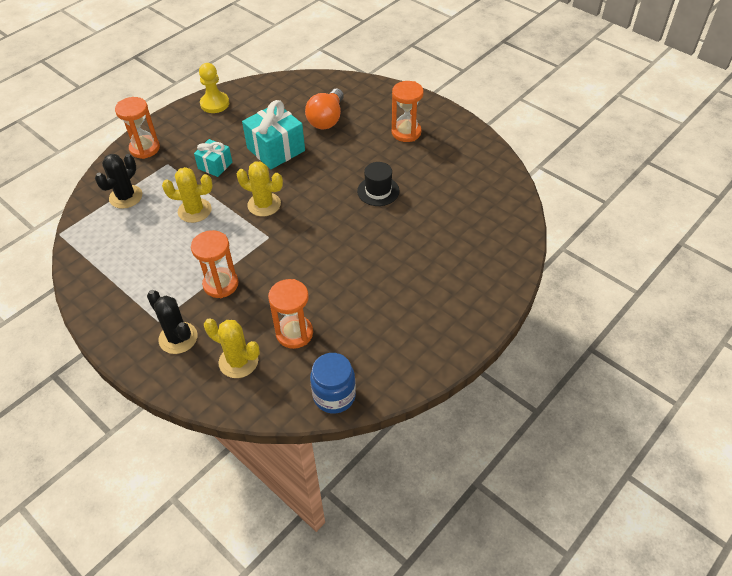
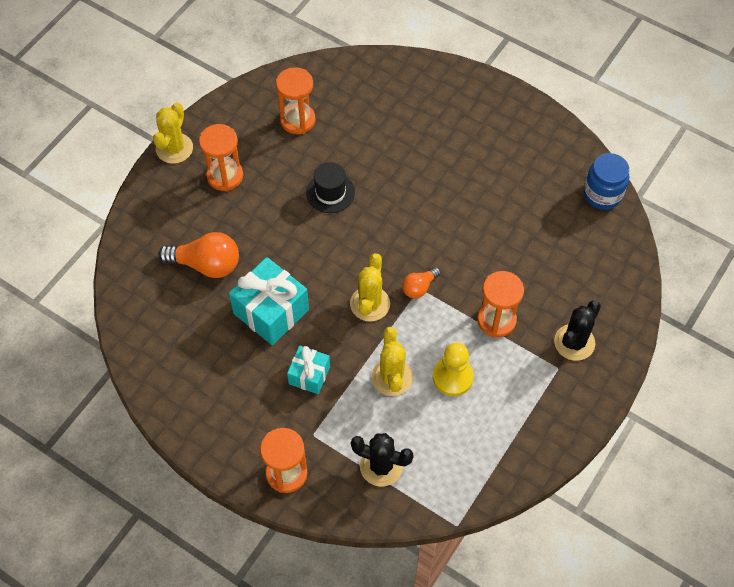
camera: 100 degrees left, 10 degrees up
yellow pawn [199,63,229,113] -> yellow pawn moved to [433,342,474,396]
yellow cactus [204,318,260,378] -> yellow cactus moved to [153,102,193,164]
orange hourglass [268,279,313,349] -> orange hourglass moved to [276,67,315,134]
none -> orange light bulb [402,267,441,299]

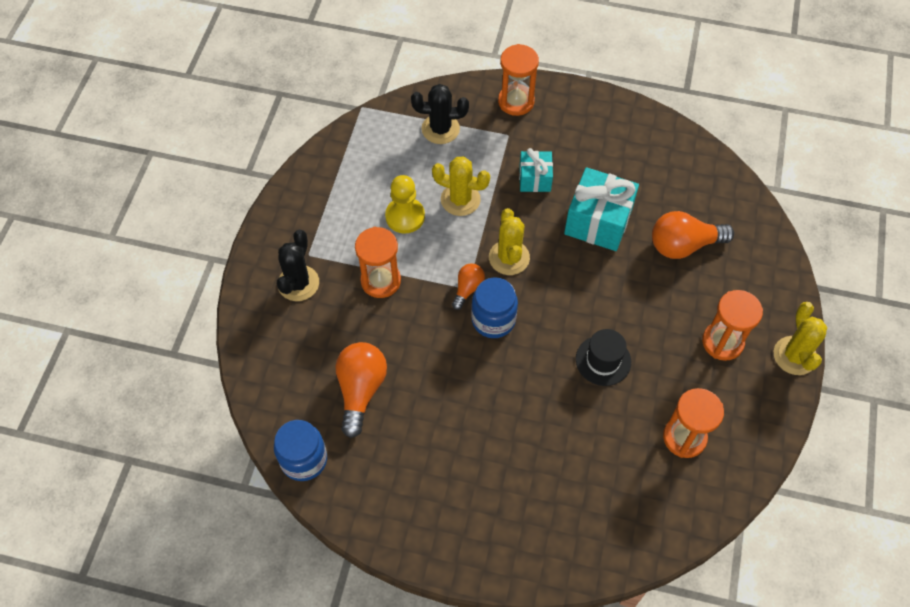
camera: 160 degrees right, 0 degrees up
yellow cactus [371,327,413,396] -> yellow cactus turned 45 degrees counterclockwise [432,156,490,216]
none -> orange light bulb [335,342,387,438]
none -> blue jar [471,277,518,338]

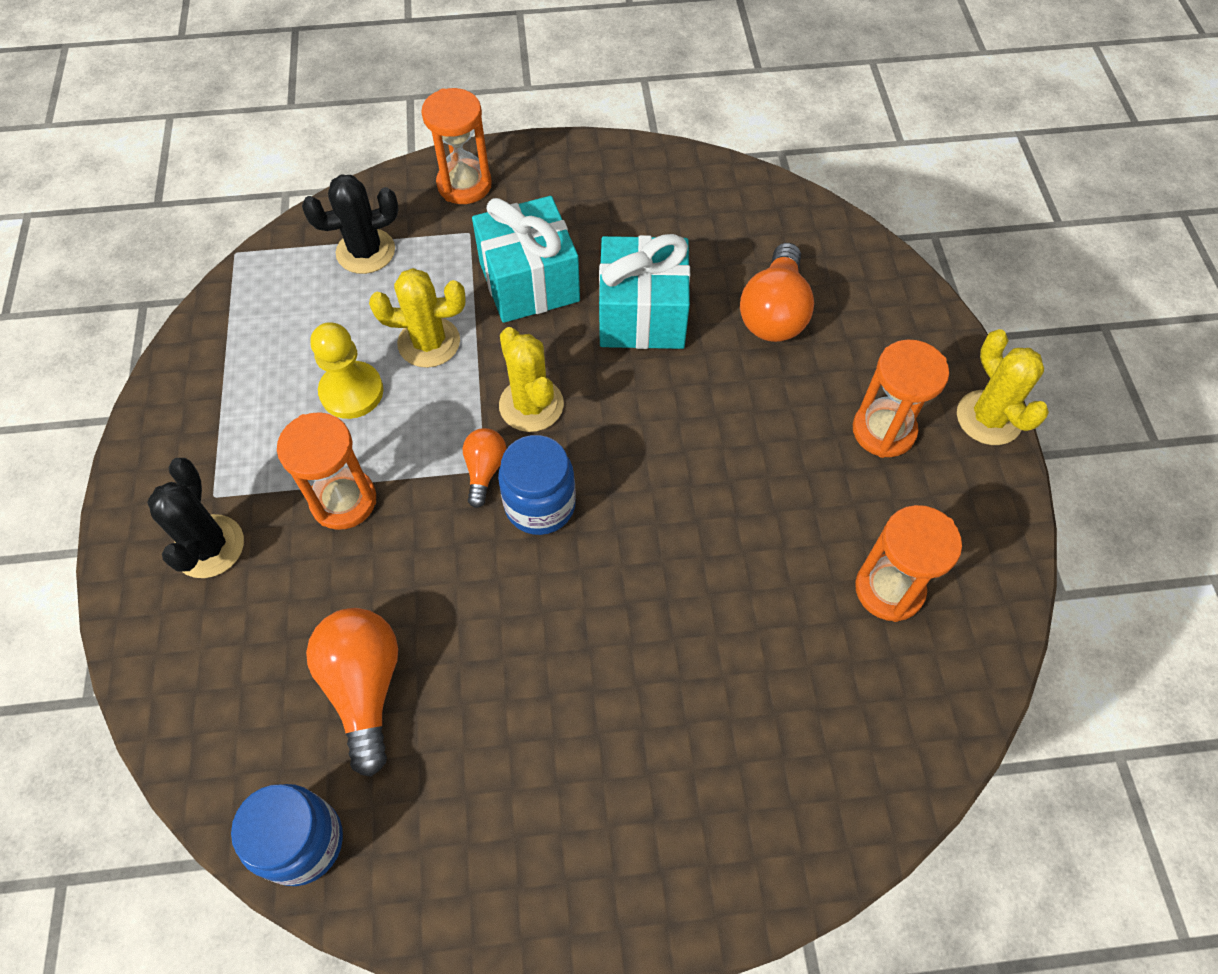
camera: 20 degrees left, 0 degrees up
turquoise gift [519,148,553,192] -> turquoise gift [472,196,580,323], size x1.72
black hat [576,329,631,386] -> none
orange light bulb [652,211,734,259] -> orange light bulb turned 45 degrees counterclockwise [740,243,814,342]

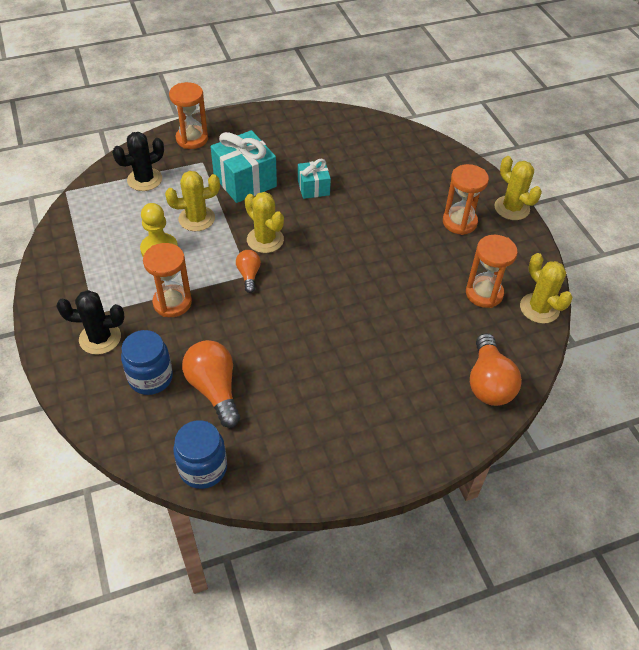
camera: 15 degrees left, 10 degrees down
black cactus [147,458,244,578] -> black cactus turned 75 degrees counterclockwise [56,290,125,355]
blue jar [498,435,576,535] -> blue jar moved to [121,330,173,395]
turquoise gift [599,234,690,349] -> turquoise gift [298,159,331,199], size x0.58
orange light bulb [740,243,814,342] -> orange light bulb moved to [470,333,522,406]
none -> yellow cactus [520,253,573,324]

